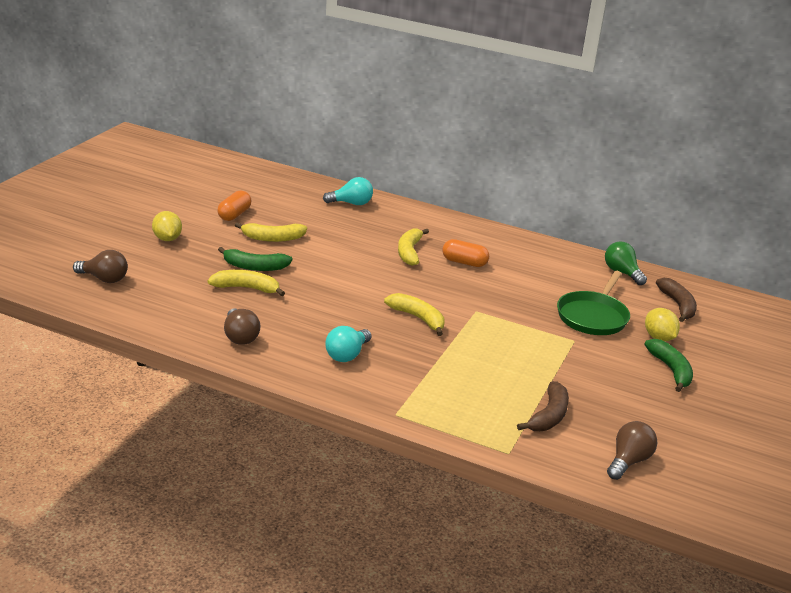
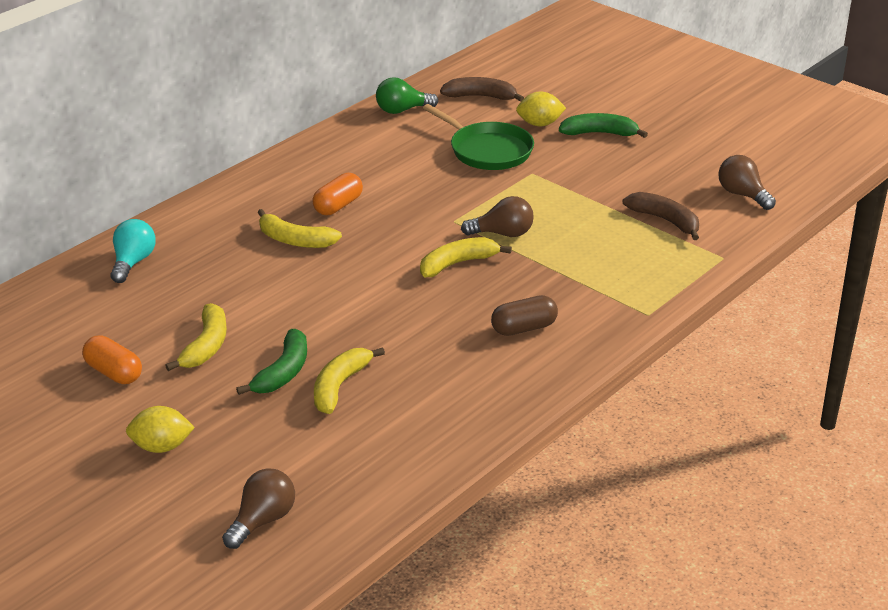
camera: 70 degrees left, 5 degrees up
brown light bulb [224,308,261,345] -> brown light bulb moved to [461,196,534,237]
turquoise light bulb [325,326,372,362] -> brown capsule [491,295,558,336]

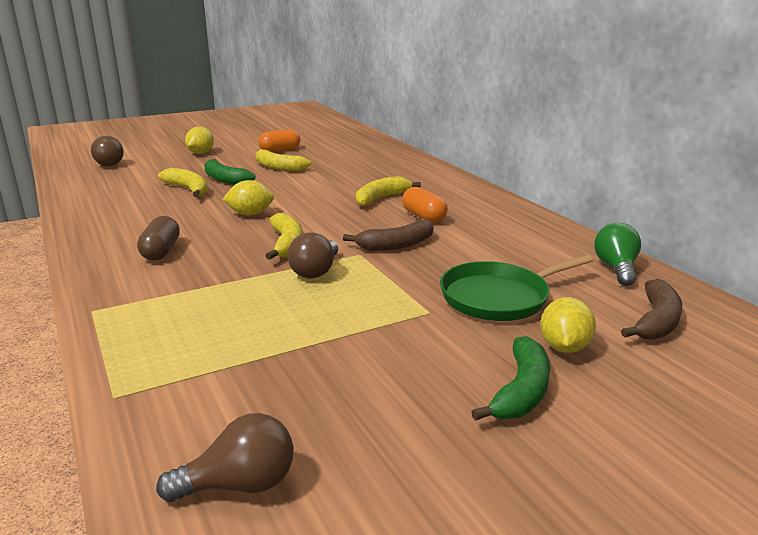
camera: 110 degrees right, 10 degrees down
turquoise light bulb [110,219,156,283] -> none
brown banana [623,192,699,240] -> brown banana moved to [343,219,434,251]
none -> yellow lemon [222,180,274,216]

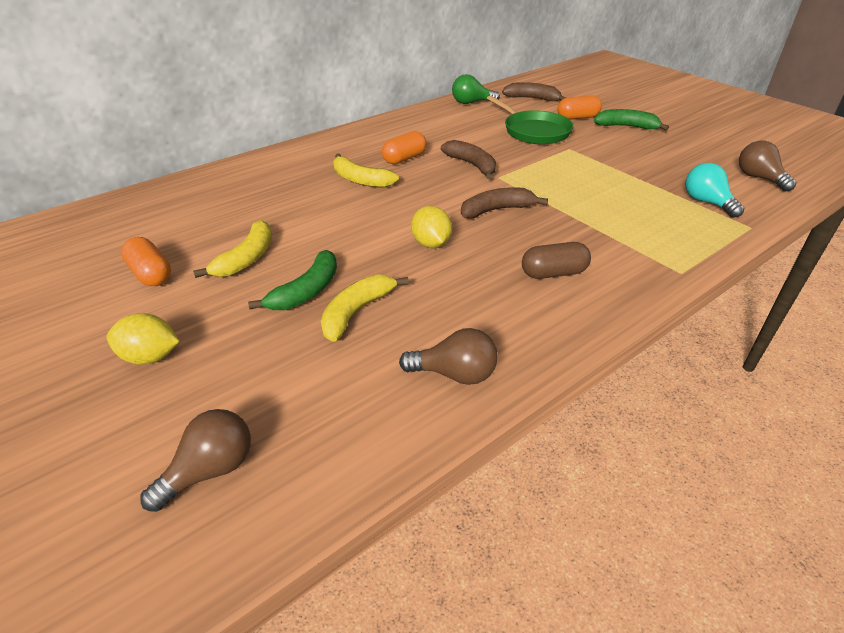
camera: 100 degrees left, 15 degrees up
yellow banana [265,213,303,260] -> brown banana [461,187,548,219]
brown light bulb [287,232,338,279] -> brown light bulb moved to [399,328,498,385]
yellow lemon [540,297,596,353] -> orange capsule [557,95,602,120]
none -> turquoise light bulb [685,163,744,218]

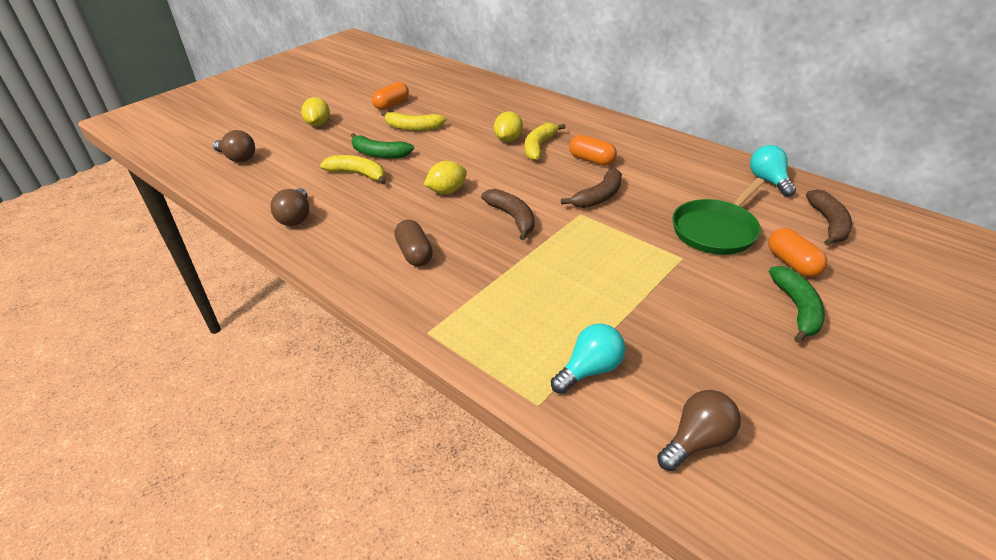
camera: 80 degrees right, 0 degrees up
green light bulb [452,74,500,104] -> turquoise light bulb [750,145,796,197]
none -> yellow lemon [494,112,523,142]

